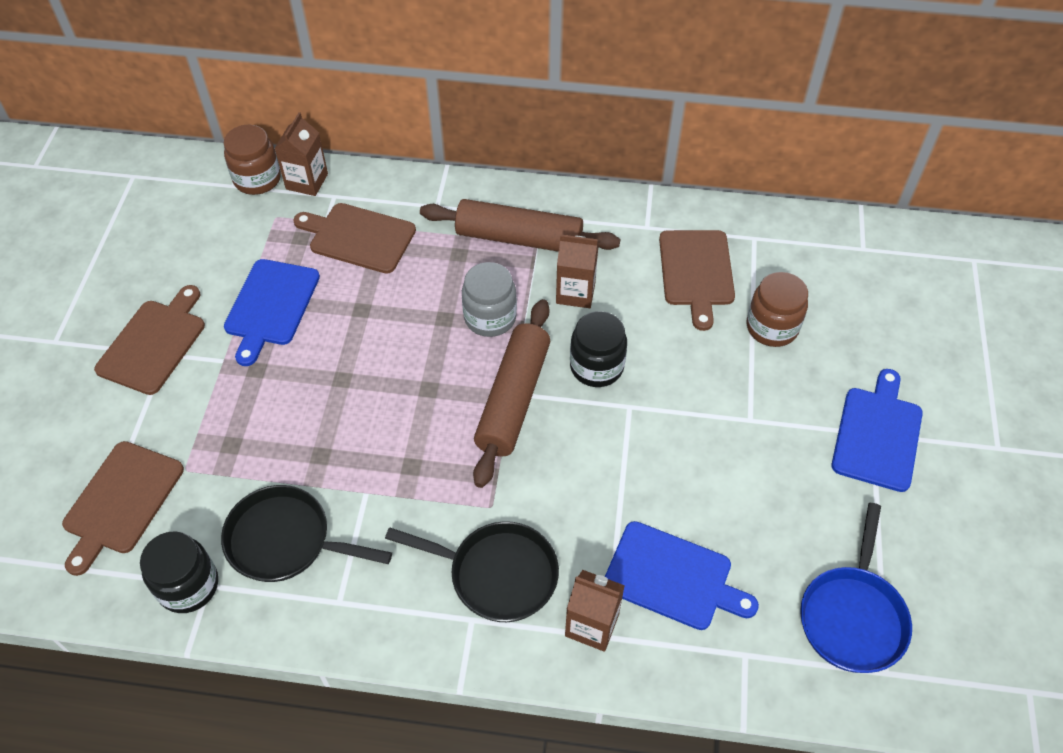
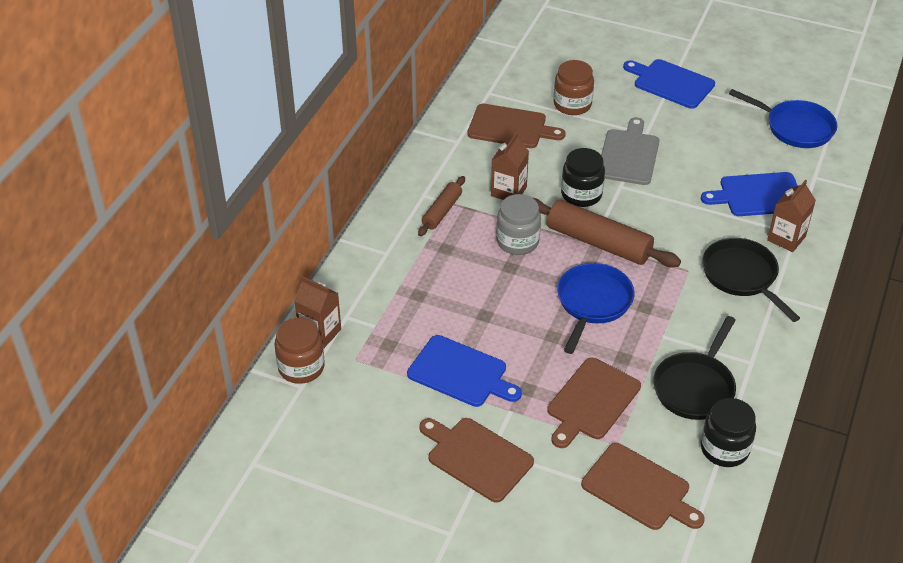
camera: 75 degrees left, 10 degrees down
brown cutting board [293,203,416,274] -> brown cutting board moved to [547,357,641,448]
black pan [385,521,559,622] -> black pan turned 60 degrees counterclockwise [702,238,800,322]
brown rolling pin [420,199,620,252] -> brown rolling pin [418,176,465,236], size x0.56
blue cutting board [605,521,759,630] -> blue cutting board turned 135 degrees counterclockwise [701,172,798,216]
none -> blue pan [557,263,634,354]
none -> grey cutting board [601,117,660,185]

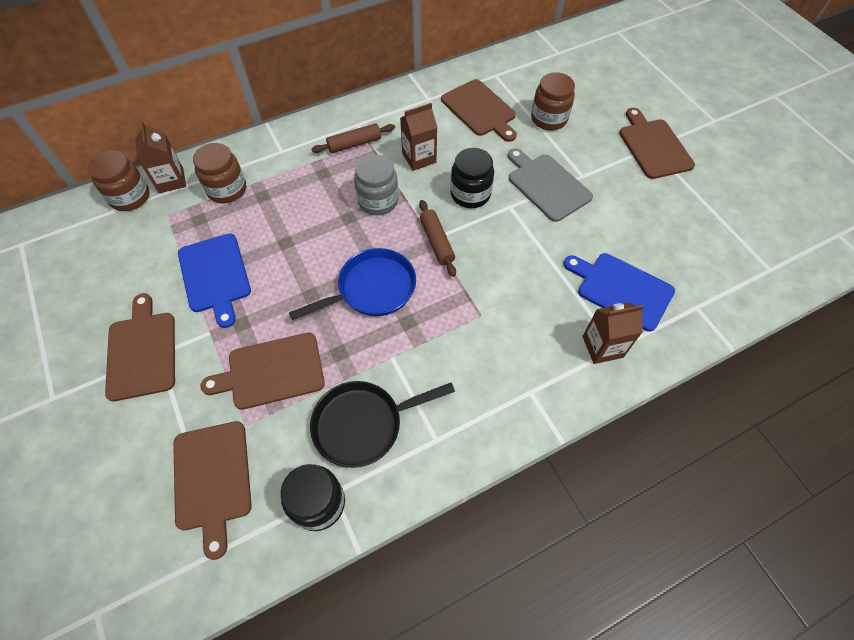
camera: 40 degrees right, 15 degrees up
brown rolling pin [533,198,681,267] -> brown rolling pin [419,200,456,277], size x0.56
grey cutting board [601,117,660,185] -> grey cutting board turned 90 degrees counterclockwise [508,148,593,222]
blue cutting board [623,59,715,109] -> brown cutting board [619,108,695,179]
black pan [702,238,800,322] -> none
blue pan [729,89,837,148] -> none
none -> brown jar [193,143,246,203]

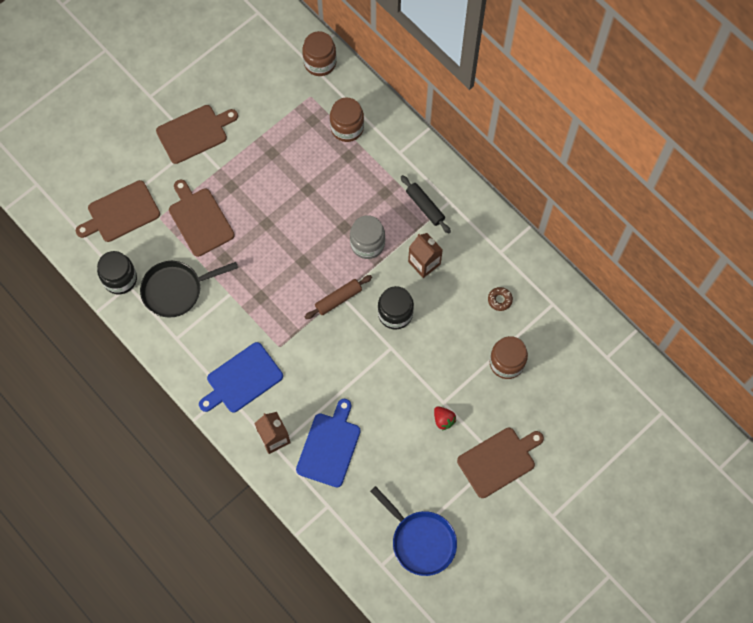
camera: 75 degrees right, 10 degrees up
brown carton [135,121,186,193] -> none
blue cutting board [178,233,251,328] -> blue cutting board moved to [199,342,283,413]
blue pan [289,248,416,320] -> blue pan moved to [370,486,457,576]
black pan [310,381,455,468] -> black pan turned 75 degrees counterclockwise [140,261,238,318]
brown rolling pin [312,123,395,153] -> black rolling pin [401,175,451,234]
brown cutting board [441,79,517,142] -> brown donut [488,287,513,311]
grey cutting board [508,148,593,222] -> none
none -> red strawberry [434,406,456,430]

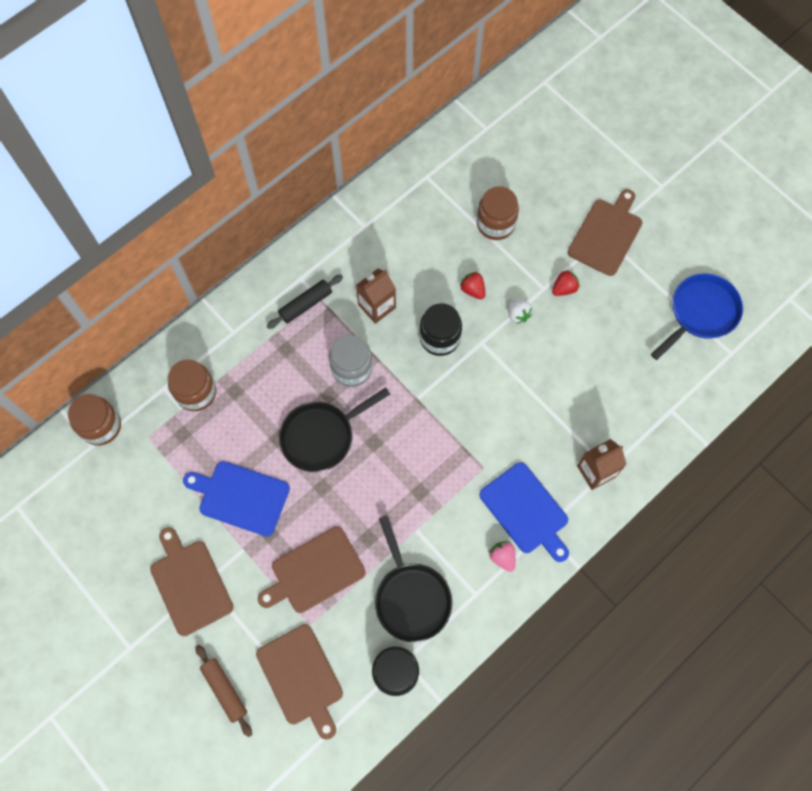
camera: 90 degrees left, 0 degrees up
blue cutting board [296,399,361,487] -> blue cutting board moved to [183,461,290,536]
brown rolling pin [305,275,372,319] -> brown rolling pin moved to [195,645,252,737]
brown cutting board [457,428,544,498] -> brown cutting board turned 60 degrees clockwise [568,189,642,276]
brown donut [488,287,513,311] -> none
none -> black pan [279,387,390,472]
none -> red strawberry [460,272,485,299]
none -> pink strawberry [489,541,516,572]
none -> white strawberry [507,298,532,324]

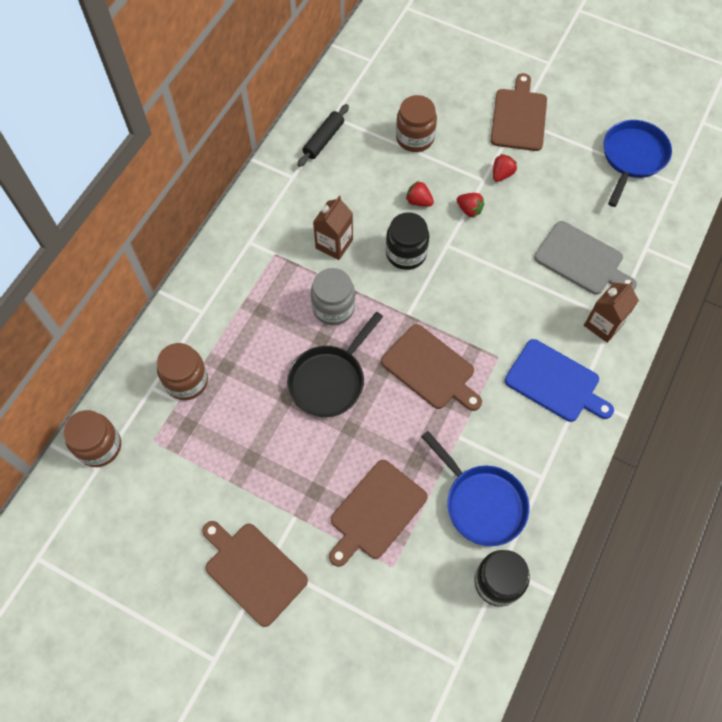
camera: 20 degrees left, 5 degrees down
blue cutting board [183,461,290,536] -> none
brown rolling pin [195,645,252,737] -> none
brown cutting board [256,624,343,740] -> brown cutting board moved to [381,324,482,411]
black rolling pin [267,275,343,329] -> black rolling pin moved to [298,104,349,167]
black pan [375,516,452,642] -> blue pan [421,431,530,546]
pink strawberry [489,541,516,572] -> none
white strawberry [507,298,532,324] -> red strawberry [457,193,484,217]
none -> grey cutting board [534,221,637,295]

